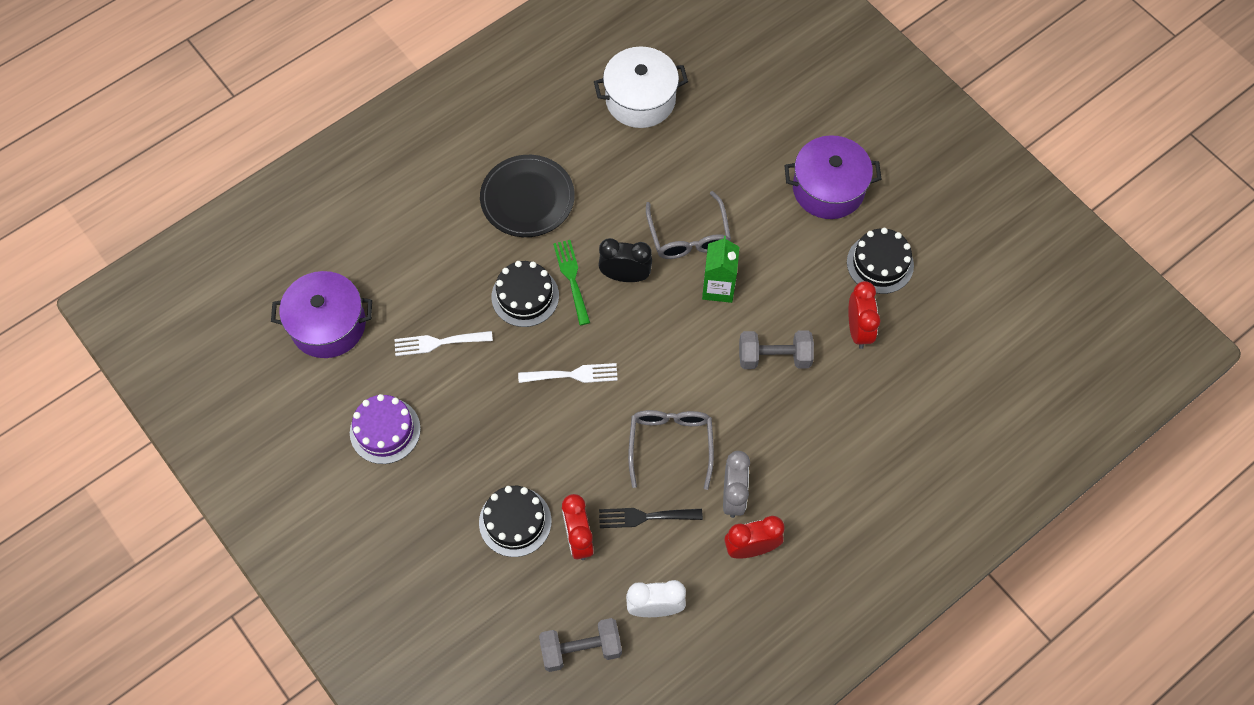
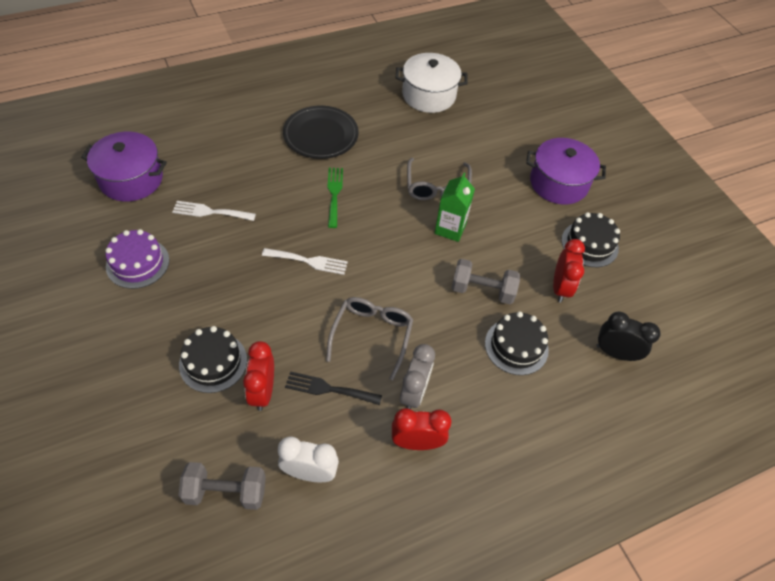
camera: 10 degrees right, 10 degrees down
black cake [492,261,559,327] -> black cake moved to [485,311,549,375]
black clock [598,238,652,282] -> black clock moved to [596,312,660,361]

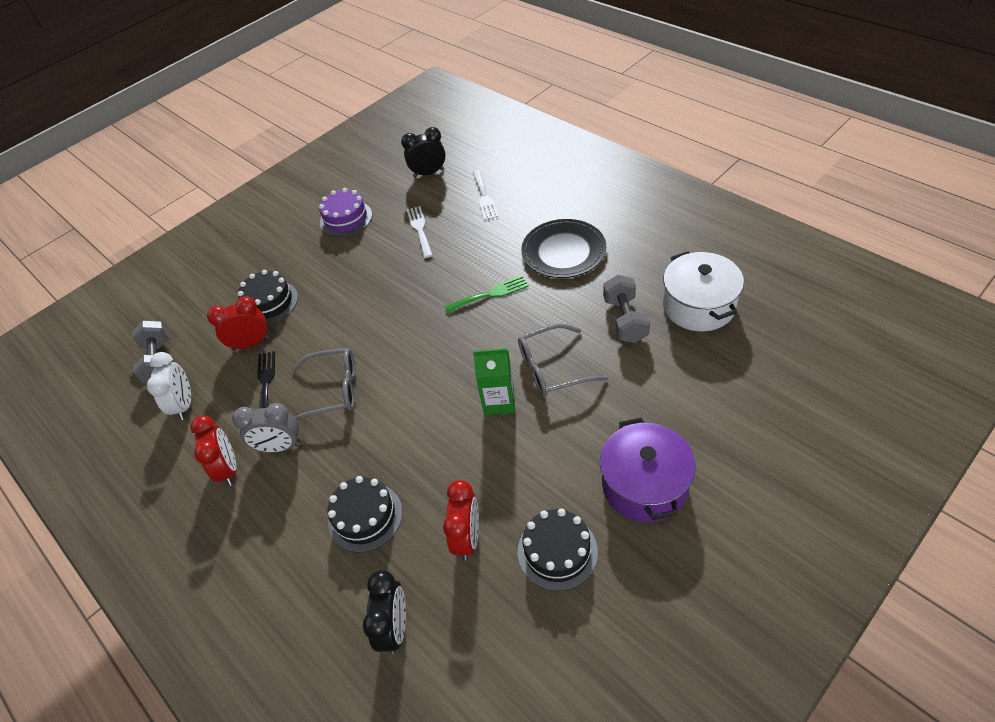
camera: 80 degrees right, 5 degrees down
purple pot [81,132,167,201] -> black clock [401,127,446,178]
white fork [262,248,348,275] -> white fork moved to [473,170,498,220]
grey dumbbell [451,259,520,304] -> grey dumbbell moved to [603,275,650,343]
red clock [553,239,585,303] -> red clock turned 75 degrees counterclockwise [443,480,479,560]

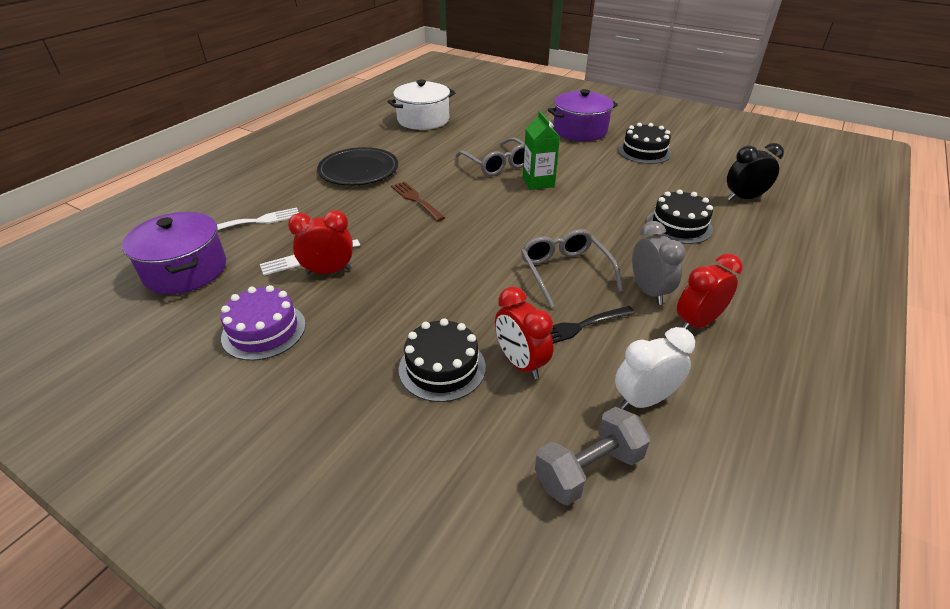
camera: 110 degrees left, 10 degrees down
black clock [401,127,446,178] -> purple pot [122,212,226,294]
red clock [443,480,479,560] -> red clock moved to [288,210,353,274]
green fork [445,275,529,313] -> brown fork [391,182,445,221]
grey dumbbell [603,275,650,343] -> none

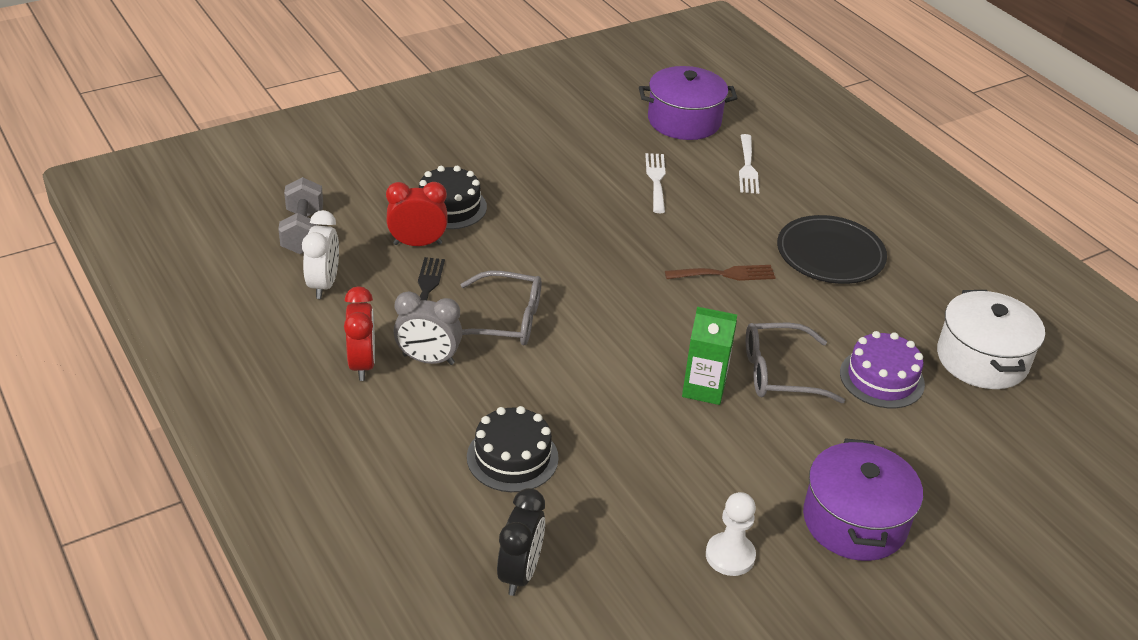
camera: 115 degrees right, 0 degrees up
purple cake [221,285,306,361] -> purple cake moved to [840,331,925,408]
red clock [288,210,353,274] -> none
black cake [618,123,672,164] -> white pawn [706,492,756,576]

